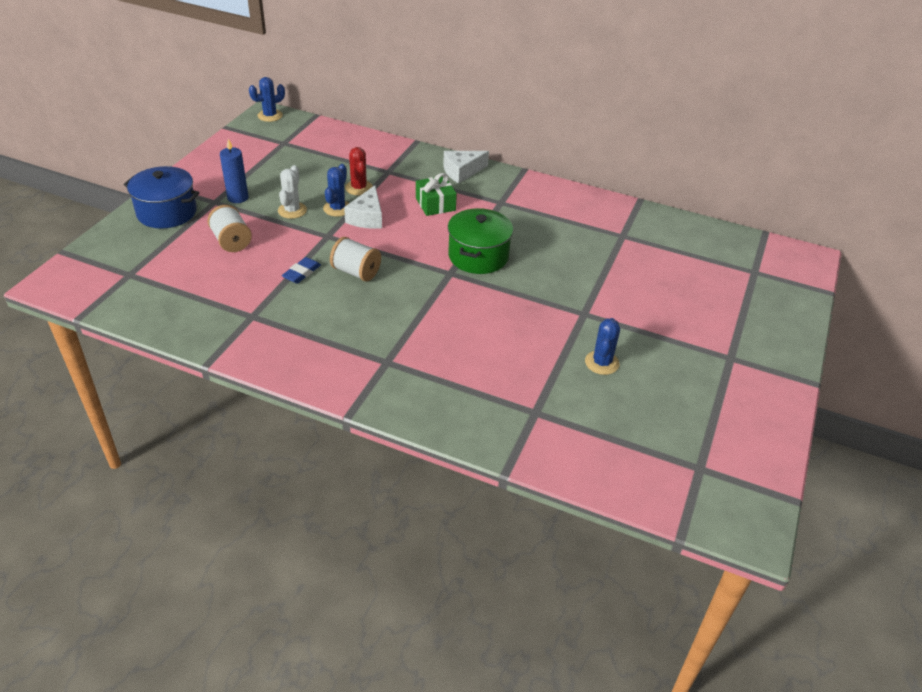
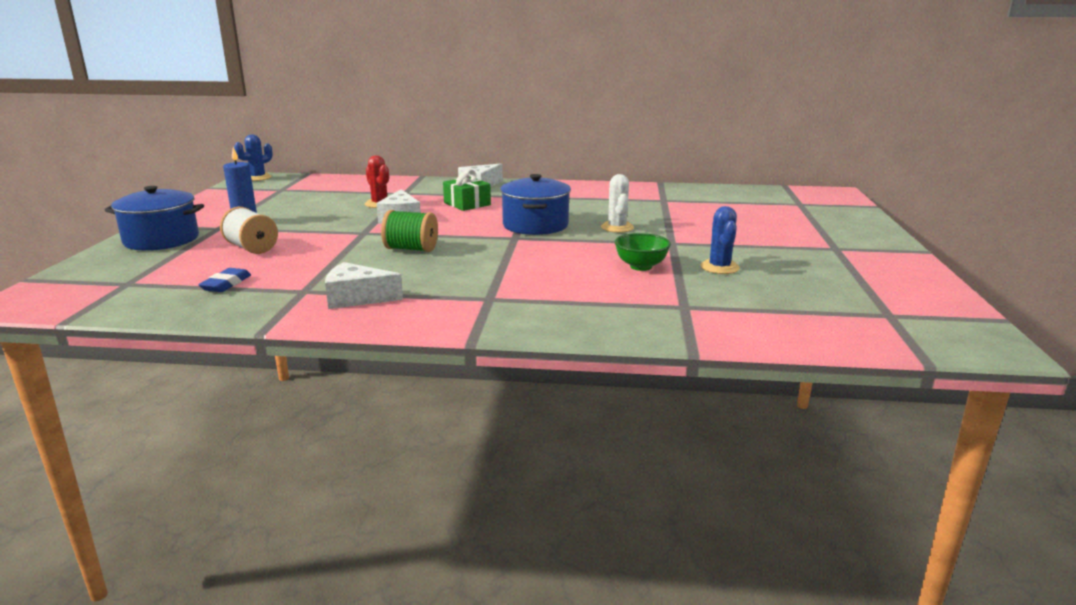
camera: 15 degrees left, 20 degrees down
white cactus [278,165,307,219] -> white cactus moved to [601,174,634,233]
blue eraser [282,257,321,284] -> blue eraser moved to [198,268,251,292]
blue cactus [323,164,349,217] -> none
white spool [330,237,381,282] -> green spool [381,210,438,252]
green pot [448,208,513,274] -> blue pot [500,174,571,235]
none -> white cheese [325,262,403,309]
none -> green bowl [615,233,671,271]

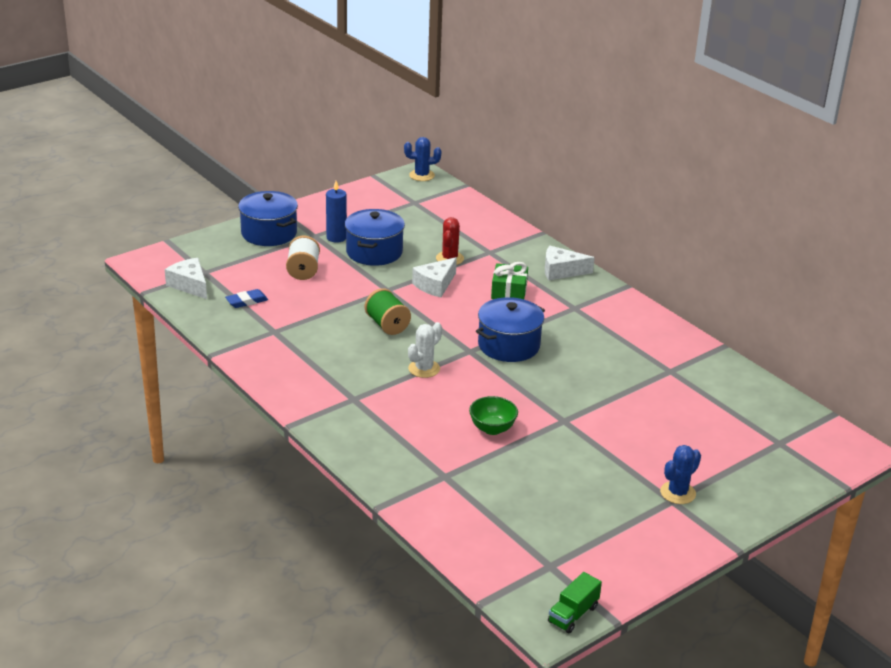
camera: 45 degrees right, 10 degrees up
white cheese [325,262,403,309] -> white cheese moved to [165,258,207,299]
white cactus [601,174,634,233] -> white cactus moved to [408,322,442,378]
blue cactus [700,206,740,274] -> blue cactus moved to [660,445,701,504]
none -> blue pot [345,209,405,266]
none -> green truck [548,572,602,633]

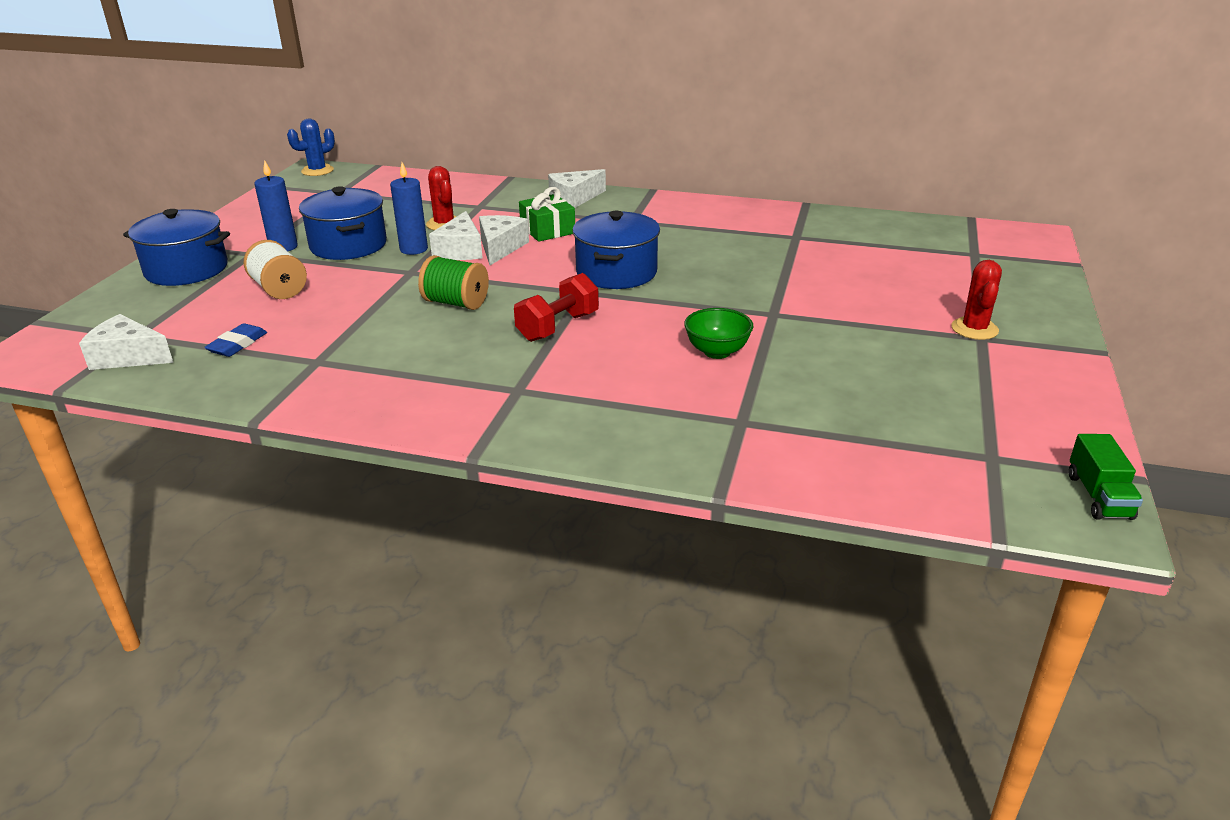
camera: 35 degrees left, 0 degrees up
white cactus [408,322,442,378] -> red dumbbell [514,273,599,342]
blue cactus [660,445,701,504] -> red cactus [951,260,1002,340]
none -> blue candle [390,162,428,255]
none -> white cheese [479,215,529,265]

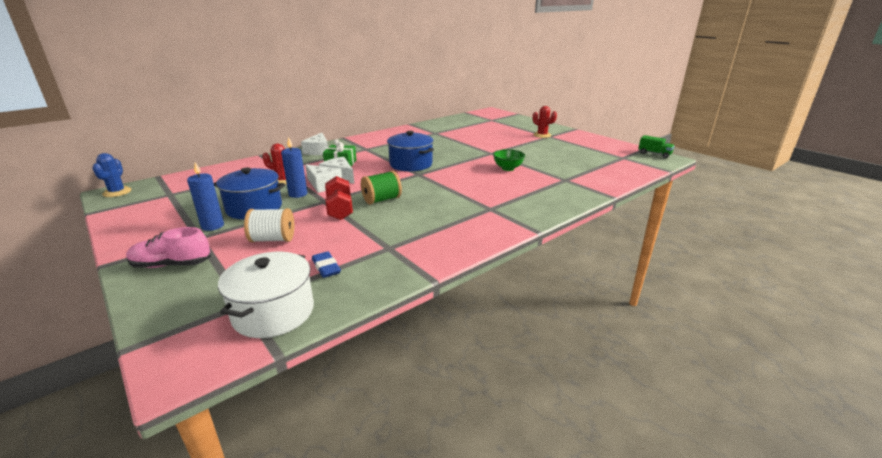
camera: 55 degrees left, 5 degrees down
white cheese [79,314,173,370] -> white pot [218,252,314,338]
blue pot [123,209,230,286] -> pink shoe [126,227,211,268]
red dumbbell [514,273,599,342] -> red dumbbell moved to [325,176,353,220]

